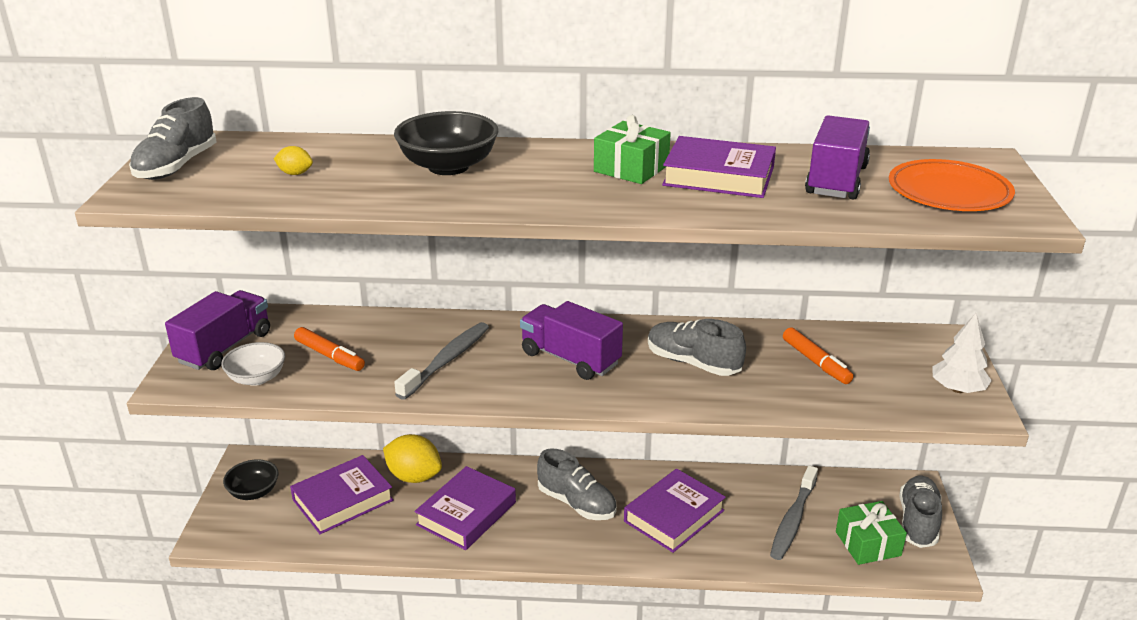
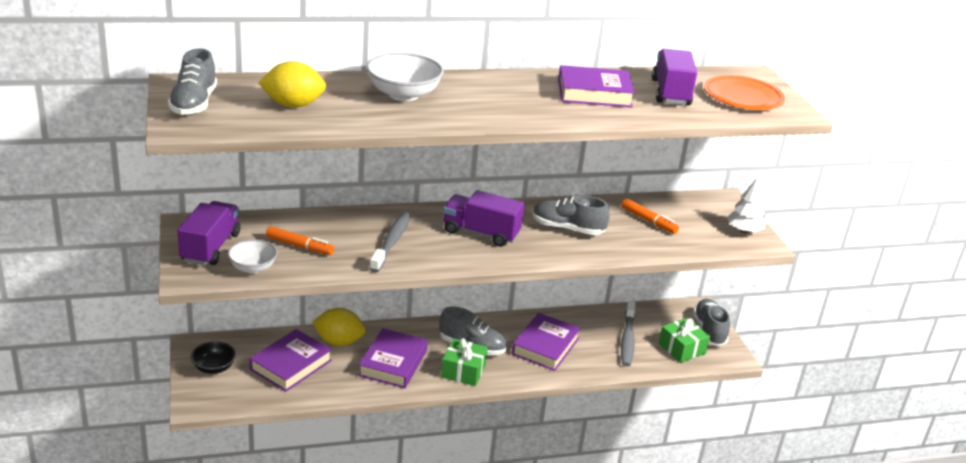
camera: 20 degrees left, 0 degrees up
yellow lemon [274,146,313,175] -> yellow lemon [258,61,326,108], size x2.07
black bowl [394,111,498,175] -> white bowl [366,53,444,101]
green gift [594,115,671,184] -> green gift moved to [441,338,488,386]

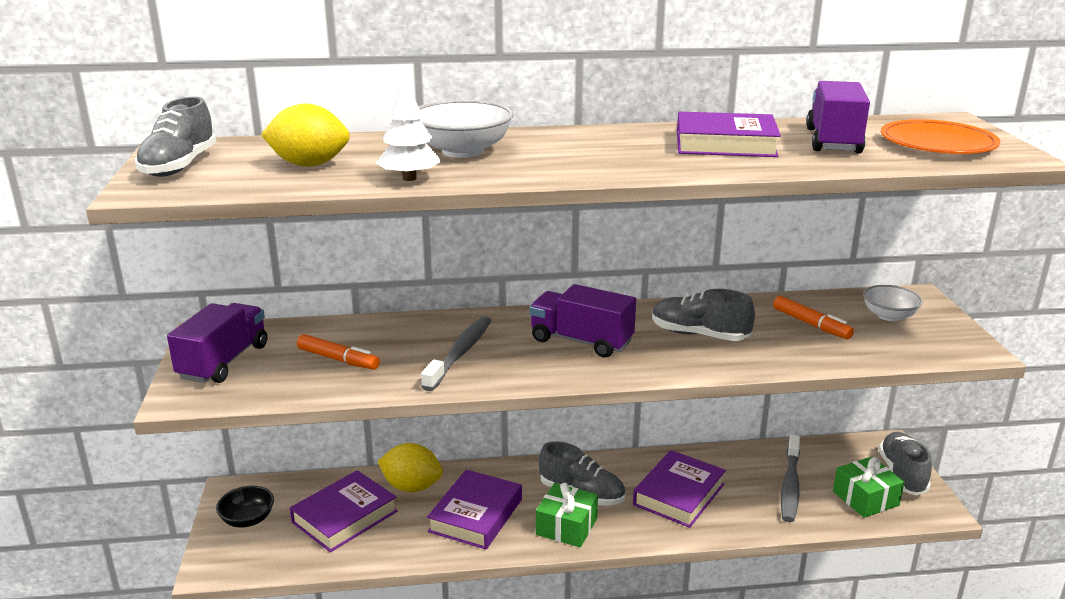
camera: 10 degrees right, 5 degrees down
white bowl [228,239,277,273] -> white bowl moved to [863,285,923,321]
white tree [727,177,766,233] -> white tree moved to [376,76,441,181]

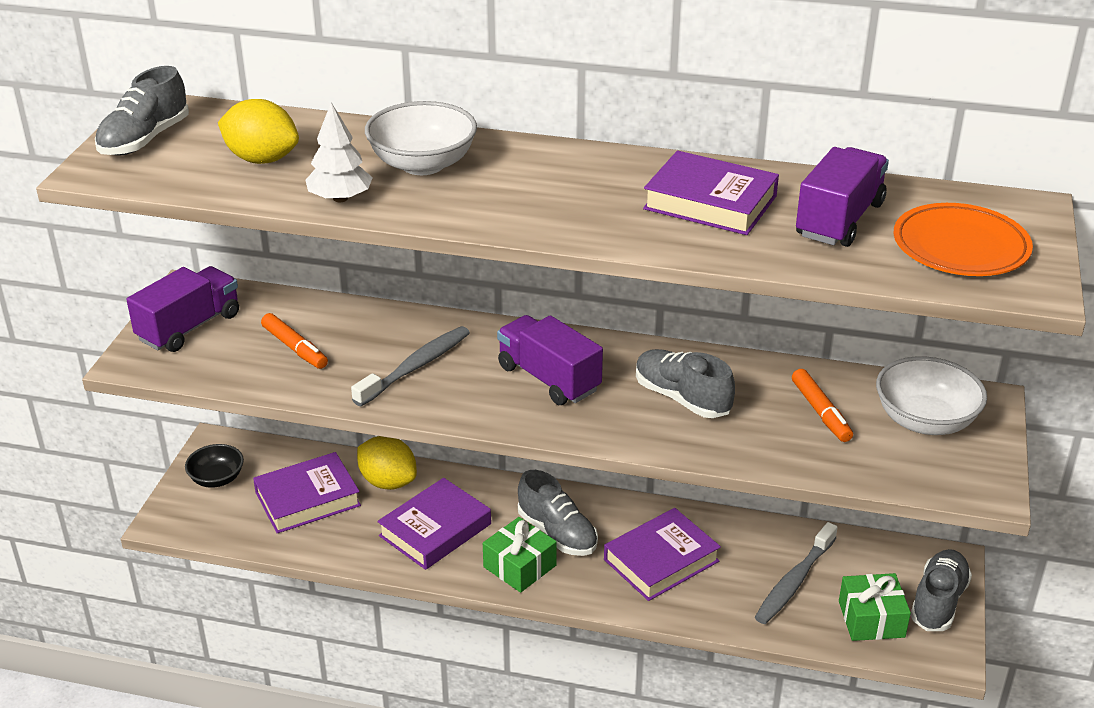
camera: 20 degrees right, 10 degrees up
white bowl [863,285,923,321] -> white bowl [876,356,987,435], size x1.57

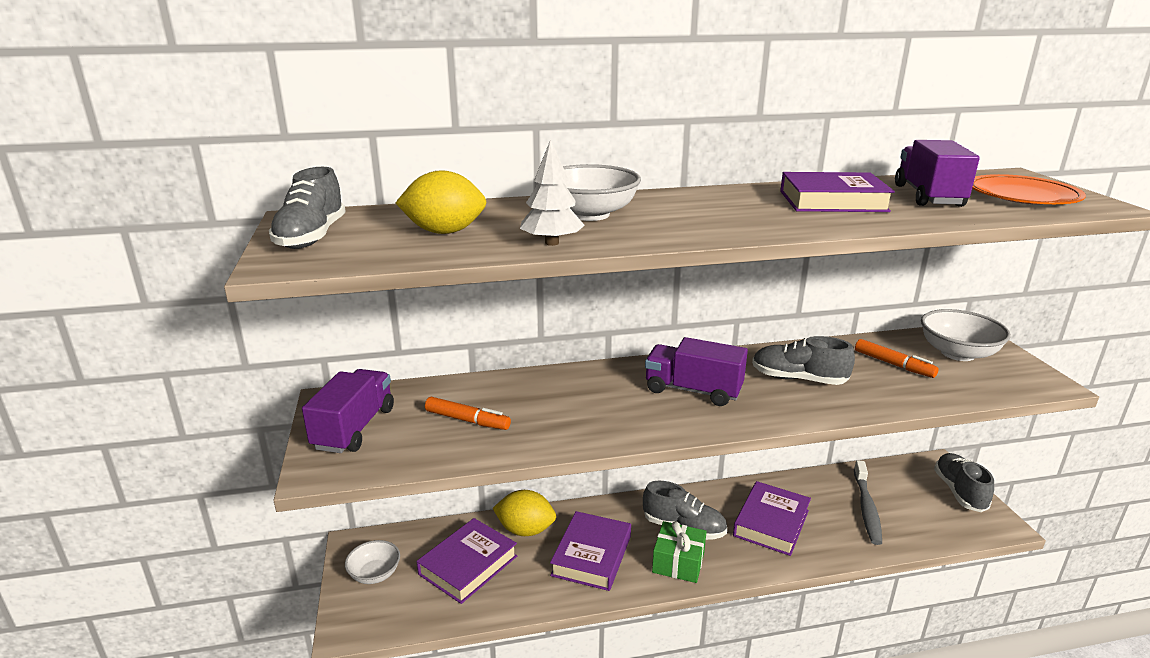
camera: 25 degrees left, 10 degrees down
black bowl [185,444,244,488] -> white bowl [345,540,400,584]
grey toothbrush [351,326,470,406] -> none
green gift [839,573,911,641] -> none

